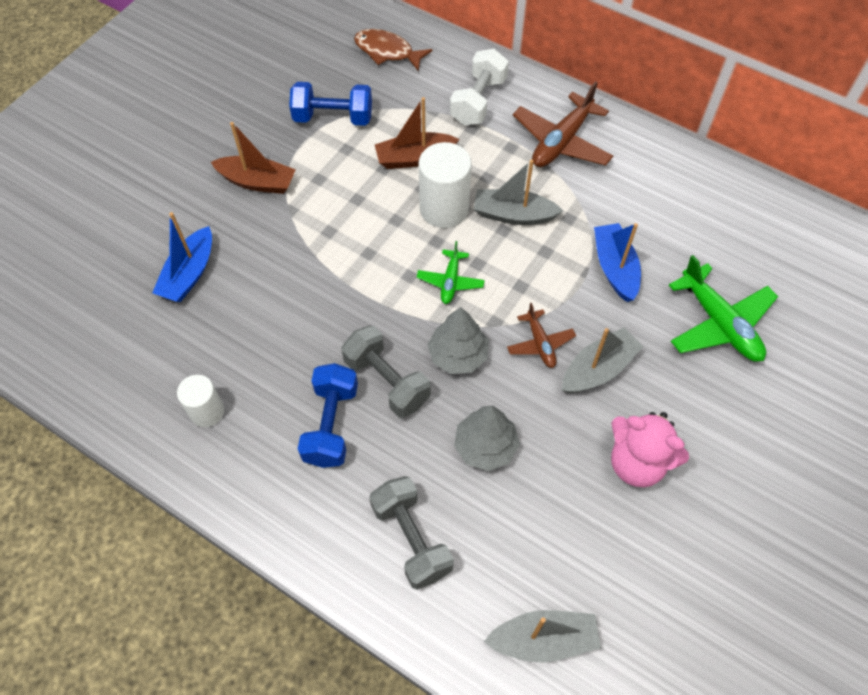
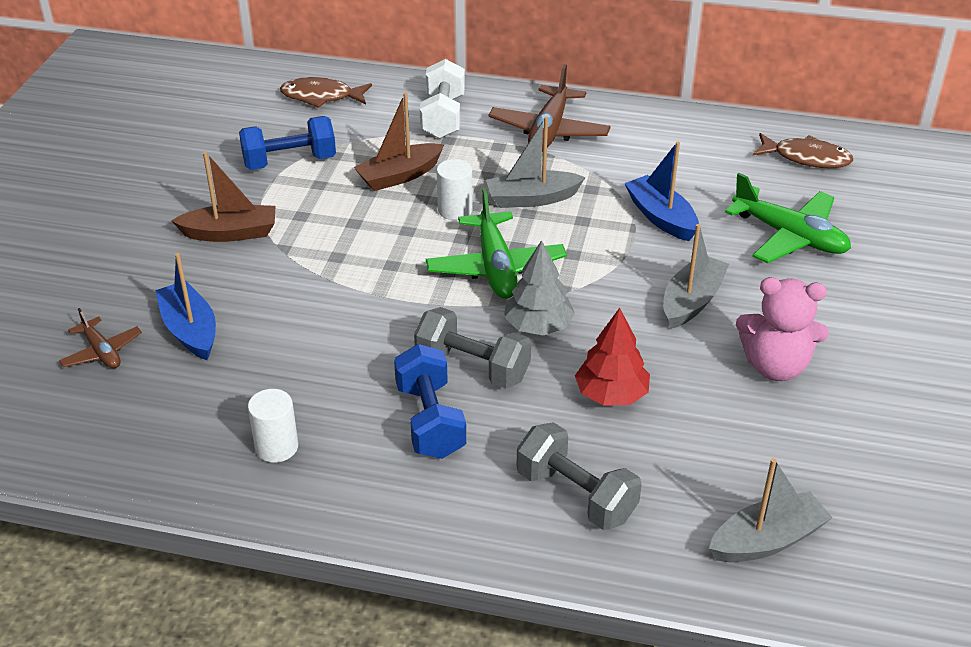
camera: 20 degrees left, 20 degrees down
blue boat [152,212,212,302] -> blue boat turned 150 degrees clockwise [155,253,216,360]
green plane [417,241,485,304] -> green plane [426,188,567,299], size x1.79
white cylinder [419,142,472,228] -> white cylinder [437,159,473,220], size x0.62
grey tree [454,406,520,471] -> red tree [575,308,650,406]
brown plane [507,303,576,368] -> brown plane moved to [59,308,142,368]
none -> brown fish [753,133,853,168]

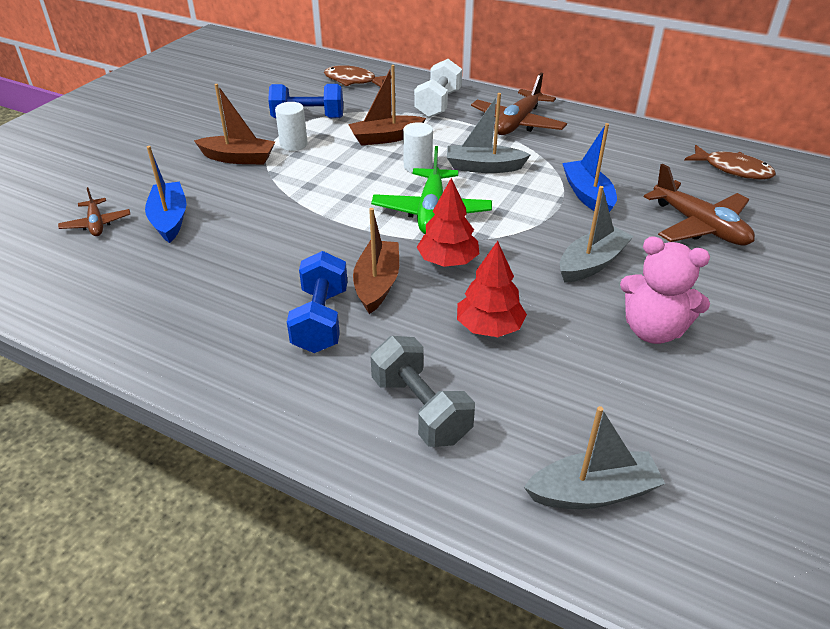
camera: 15 degrees right, 0 degrees up
white cylinder [248,389,298,463] -> white cylinder moved to [275,102,308,151]
grey dumbbell [414,307,531,388] -> brown boat [353,208,399,314]
grey tree [504,240,575,335] -> red tree [417,178,479,267]
green plane [725,173,851,263] -> brown plane [644,164,755,245]

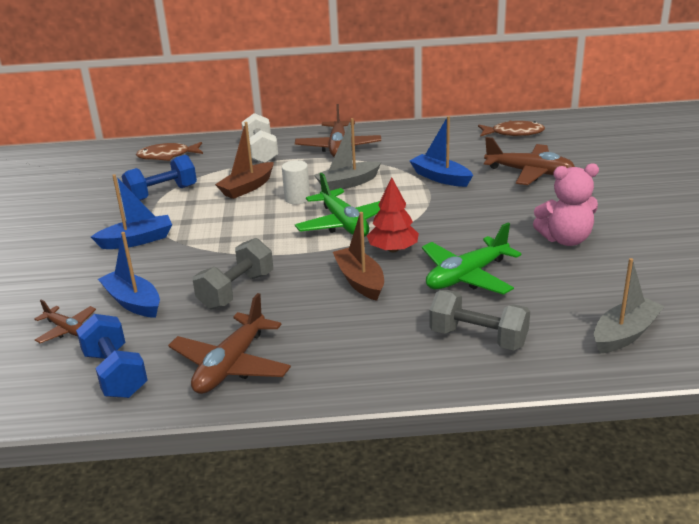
camera: 30 degrees left, 10 degrees down
brown boat [194,84,275,165] -> blue boat [91,174,172,249]
white cylinder [275,102,308,151] -> none
blue dumbbell [287,251,347,353] -> blue dumbbell moved to [76,314,148,398]
red tree [457,241,527,337] -> green plane [422,223,521,295]
grey boat [560,186,634,283] -> none
none -> brown plane [168,293,291,394]
none -> grey dumbbell [193,238,273,310]

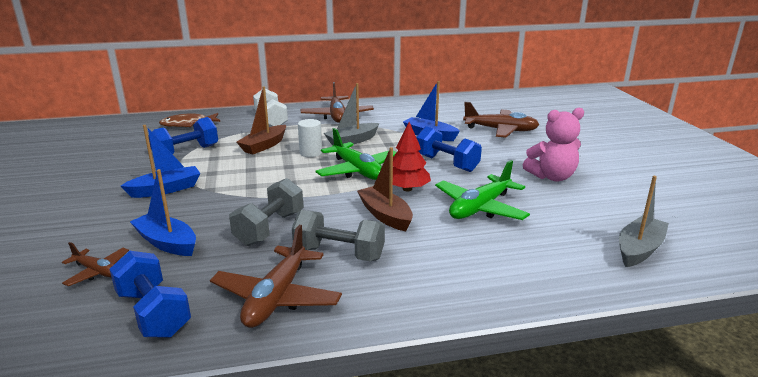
camera: 10 degrees left, 5 degrees down
grey dumbbell [429,290,530,350] -> grey dumbbell moved to [292,210,385,261]
brown fish [478,121,545,137] -> none
none -> blue dumbbell [416,126,482,172]

